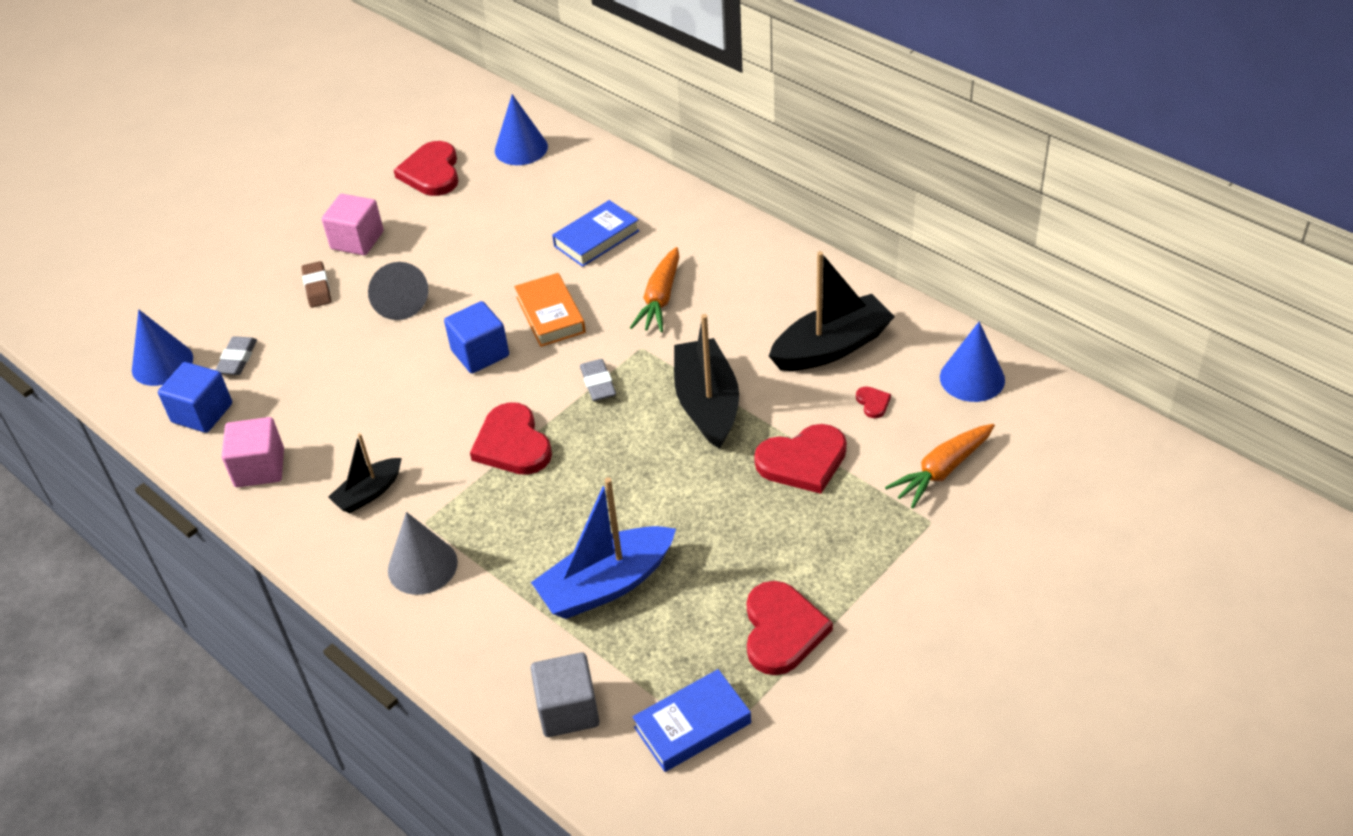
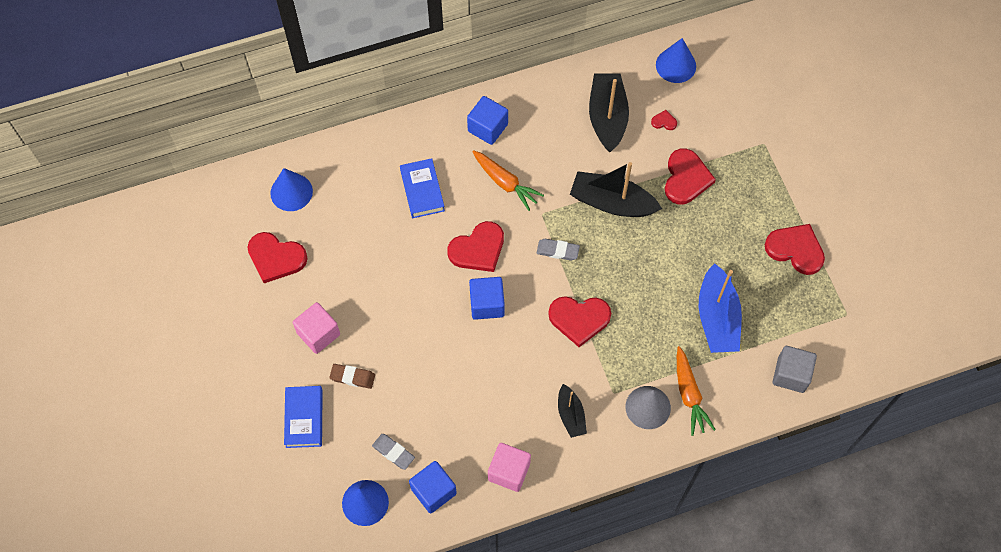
camera: 65 degrees left, 20 degrees up
grey cone [368,262,428,320] -> none
orange book [514,273,586,347] -> red heart [447,221,504,272]
blue book [632,669,751,772] -> blue book moved to [284,386,323,448]
orange carrot [885,424,995,509] -> orange carrot moved to [677,346,716,436]
none -> blue cube [467,96,508,145]

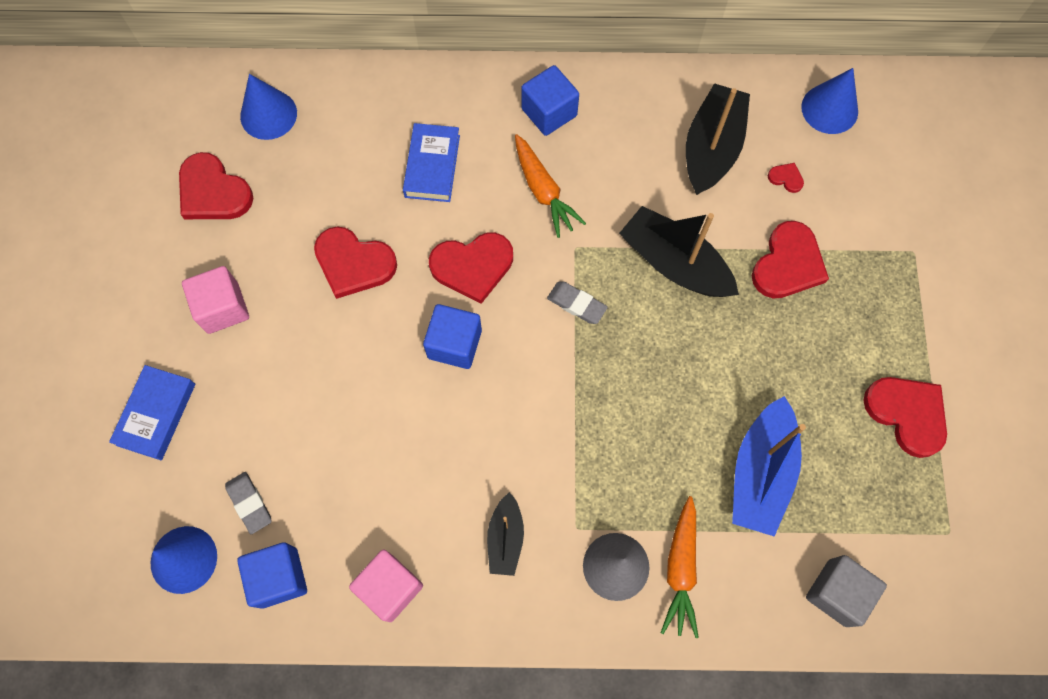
camera: 20 degrees right, 5 degrees up
brown eraser [329,364,375,389] -> none
red heart [548,296,611,347] -> red heart moved to [314,227,397,299]

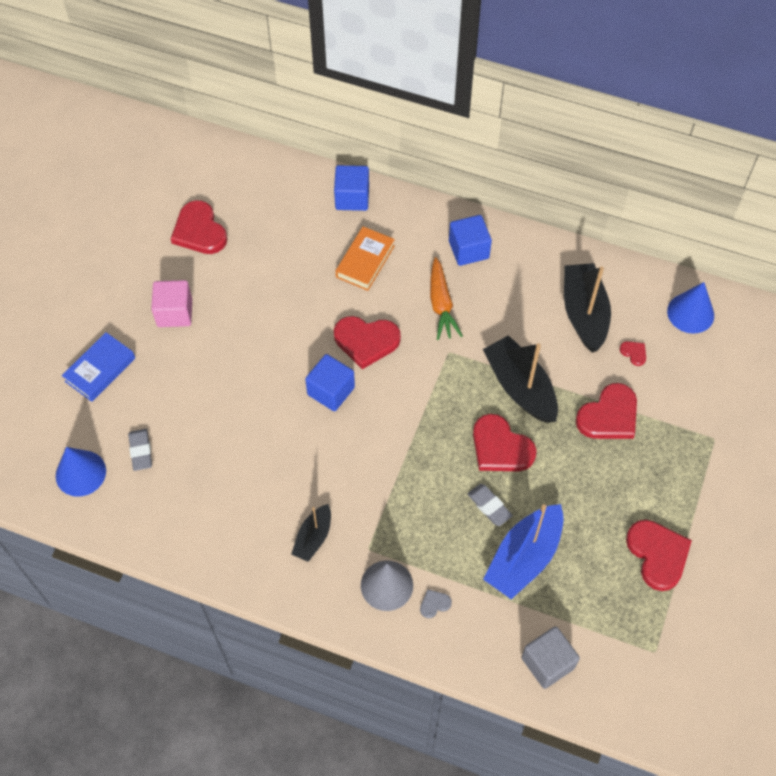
camera: 20 degrees right, 10 degrees down
blue cube [237,542,307,609] -> blue cube moved to [334,165,369,211]
blue cone [240,74,297,140] -> none
red heart [314,227,397,299] -> red heart moved to [473,414,537,471]
pink cube [349,549,423,622] -> none
blue book [403,123,460,202] -> orange book [336,226,395,291]
grey eraser [547,282,608,324] -> grey eraser moved to [468,484,513,526]
orange carrot [661,496,699,638] -> grey heart [420,589,452,618]
black boat [686,83,750,195] -> black boat turned 45 degrees counterclockwise [564,263,611,352]

